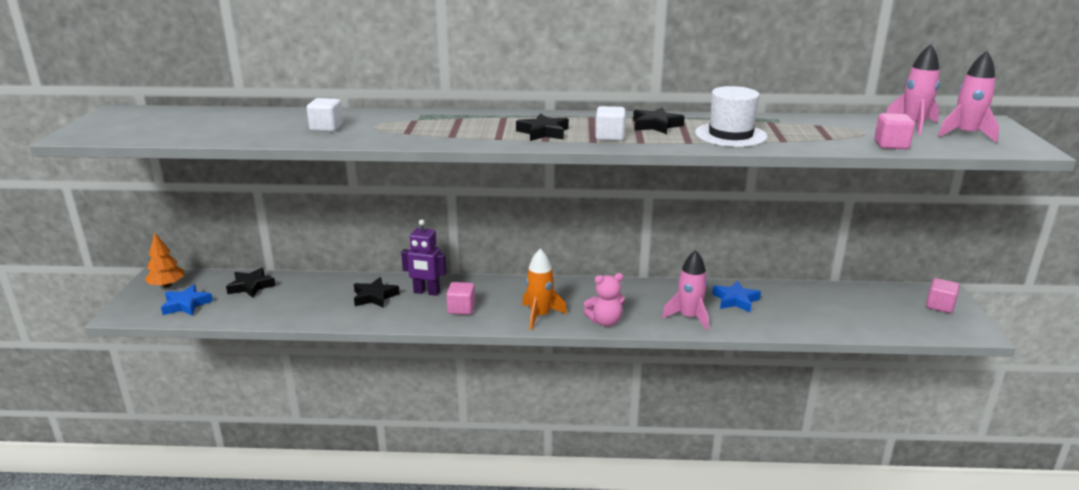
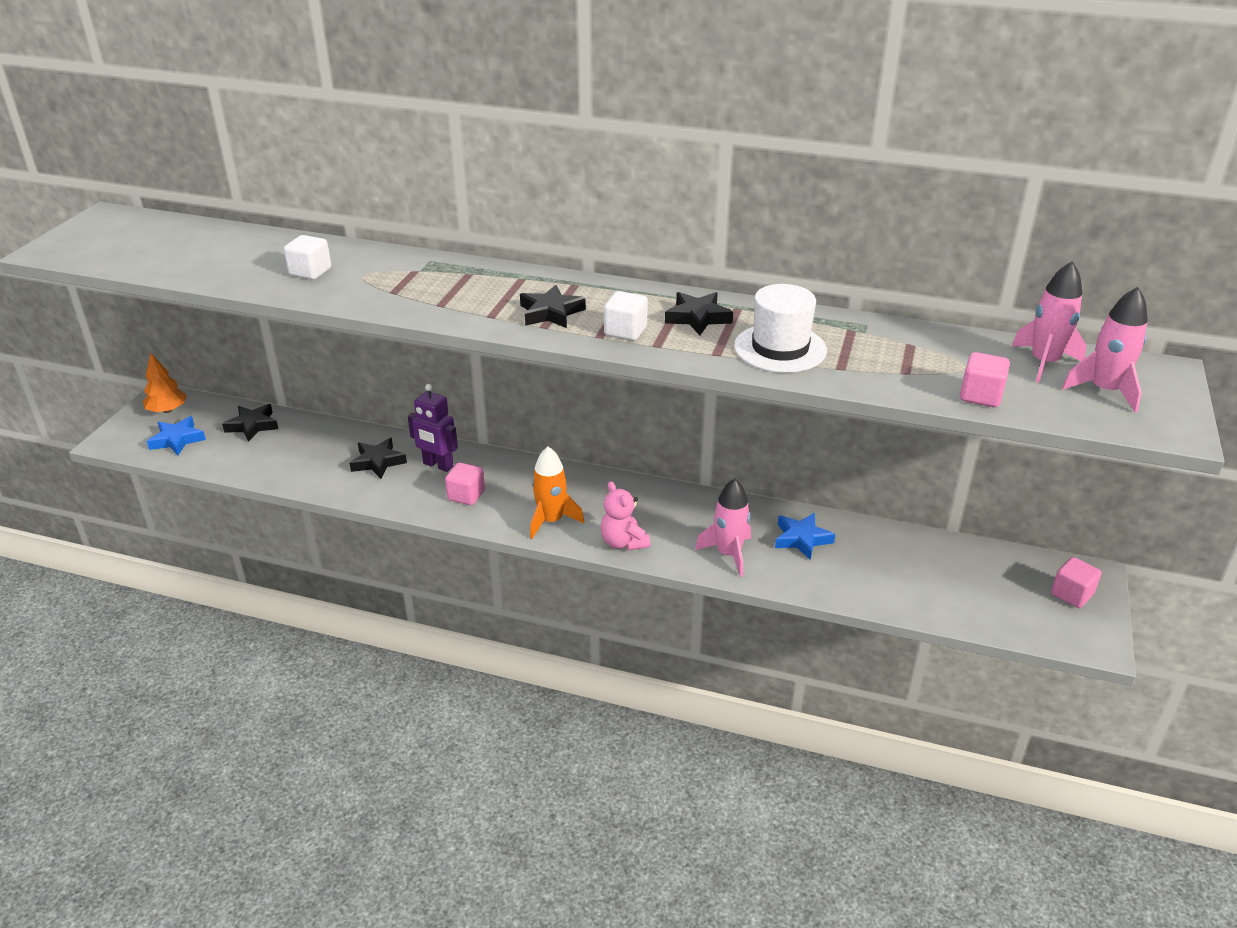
camera: 15 degrees right, 10 degrees up
pink teddy bear [584,273,625,326] -> pink teddy bear turned 60 degrees clockwise [601,481,650,551]

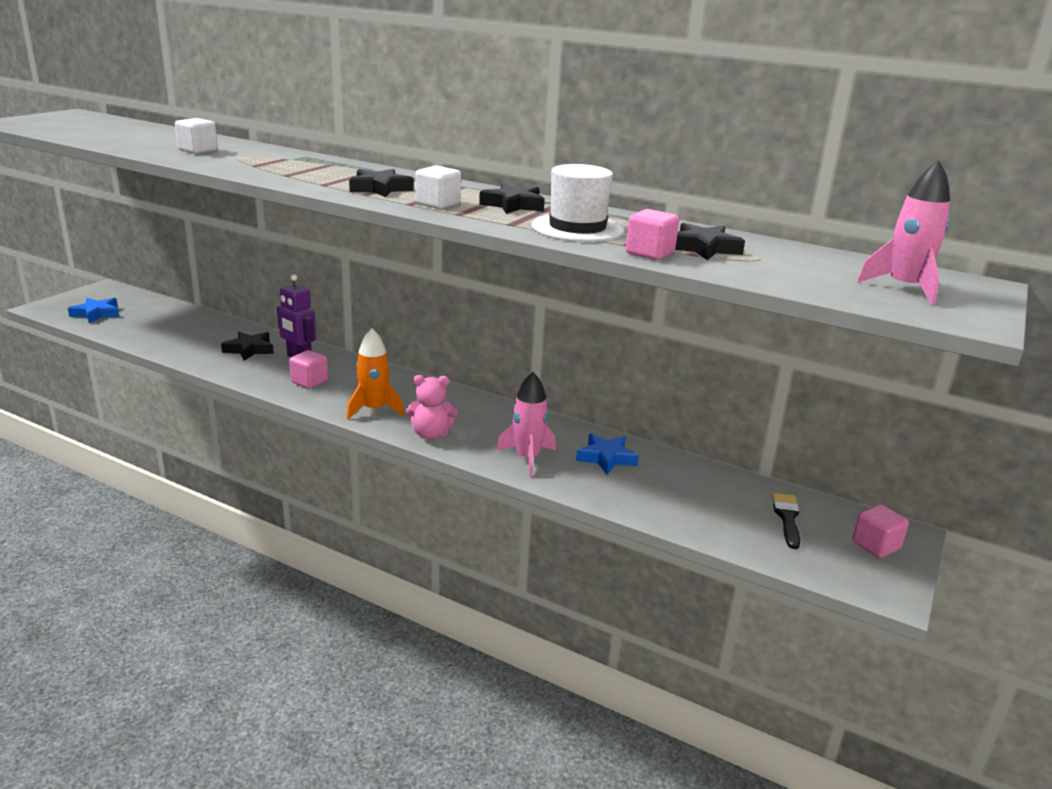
camera: 10 degrees right, 10 degrees down
orange tree [143,353,187,413] -> none
black star [222,404,278,442] -> black star moved to [675,223,745,260]
pink teddy bear [601,481,650,551] -> pink teddy bear turned 75 degrees counterclockwise [406,375,458,440]
pink cube [960,352,1010,407] -> pink cube moved to [626,209,679,260]
pink rocket [1012,261,1087,383] -> none
none -> black brush [772,493,800,549]

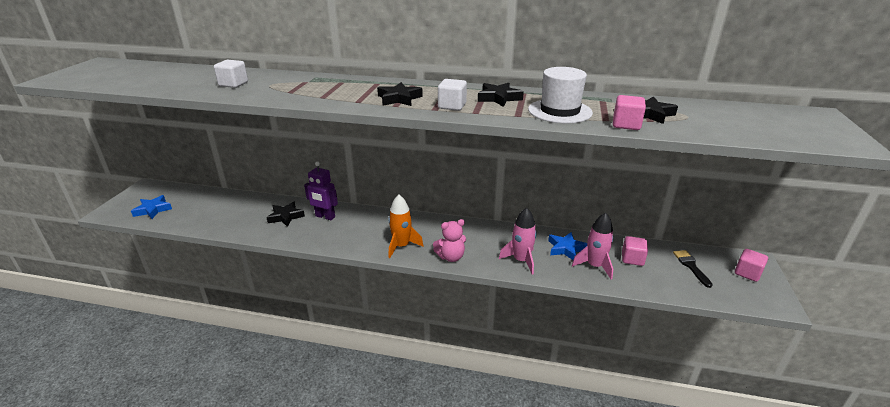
camera: 15 degrees left, 5 degrees up
pink cube [289,350,328,389] -> pink cube moved to [622,236,648,266]
pink rocket [857,160,950,305] -> pink rocket moved to [572,212,613,279]

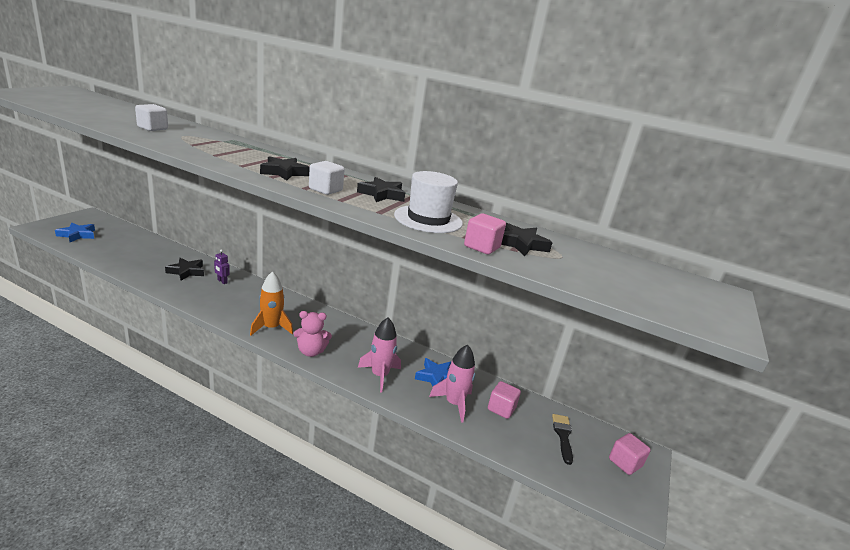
camera: 10 degrees right, 5 degrees down
purple robot [304,161,338,220] -> purple robot [214,249,230,284], size x0.56

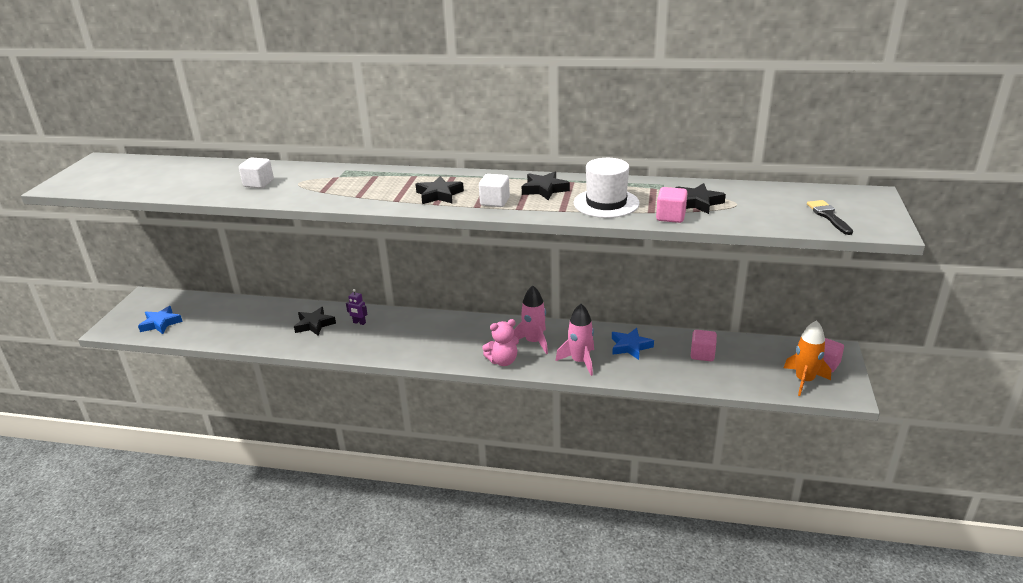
camera: 10 degrees left, 5 degrees up
orange rocket [250,271,293,335] -> orange rocket moved to [784,320,831,396]
pink rocket [429,344,475,423] -> pink rocket moved to [514,285,548,354]
black brush [552,414,573,465] -> black brush moved to [807,200,853,235]

